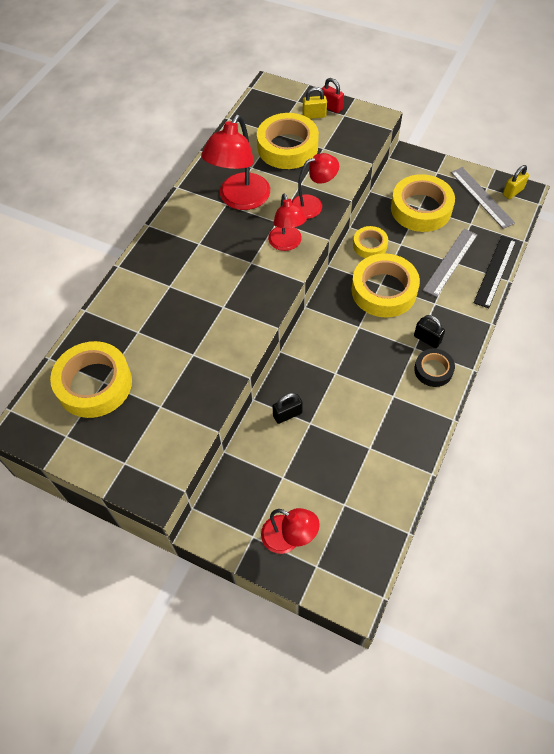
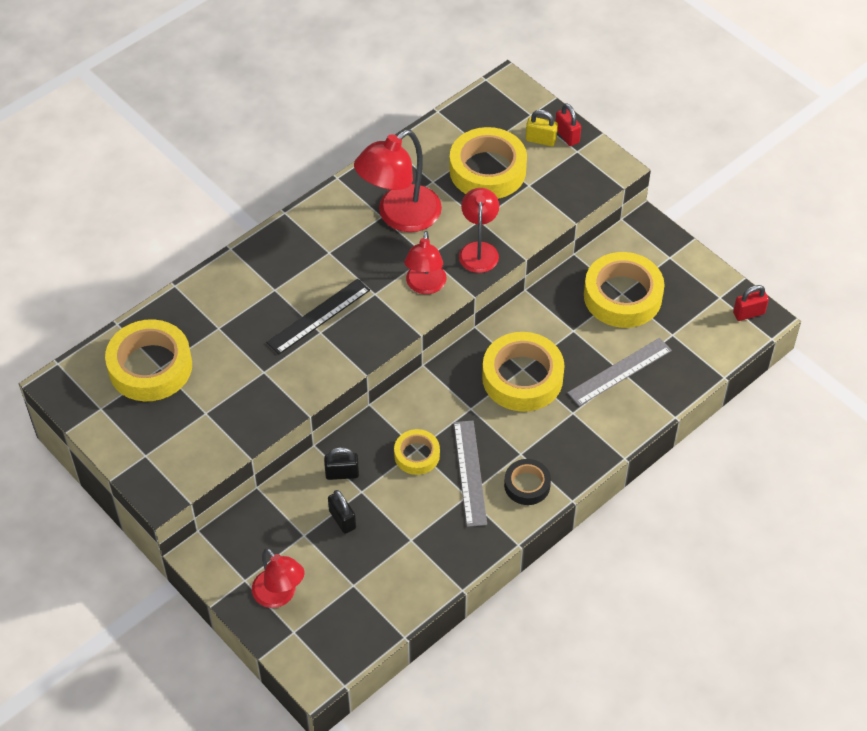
camera: 20 degrees right, 5 degrees down
red lamp [292,153,339,219] -> red lamp turned 90 degrees counterclockwise [459,188,499,273]
yellow tape [353,226,388,258] -> yellow tape moved to [394,429,440,475]
black padlock [414,315,445,348] -> black padlock moved to [328,490,356,534]
grey ruler [451,167,515,229] -> grey ruler moved to [454,421,487,527]
black ruler [474,236,516,308] -> black ruler moved to [266,278,370,354]
yellow padlock [503,165,529,199] -> red padlock [733,285,769,321]

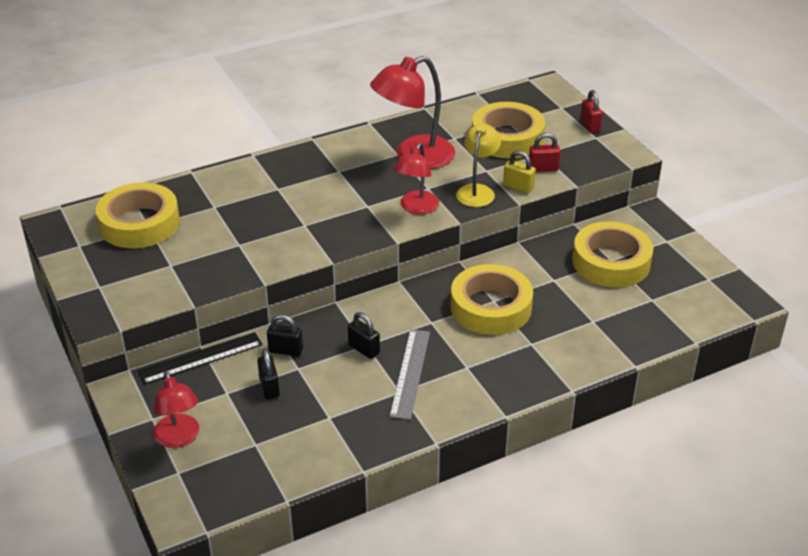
camera: 15 degrees right, 15 degrees down
black ruler [266,278,370,354] -> black ruler moved to [138,332,263,385]
yellow tape [394,429,440,475] -> black padlock [348,312,380,359]
red lamp [459,188,499,273] -> yellow lamp [456,124,501,207]
black tape [504,459,551,505] -> none
yellow padlock [526,110,558,146] -> yellow padlock moved to [503,150,536,193]
grey ruler [567,338,672,406] -> none
red padlock [733,285,769,321] -> red padlock moved to [529,133,561,172]

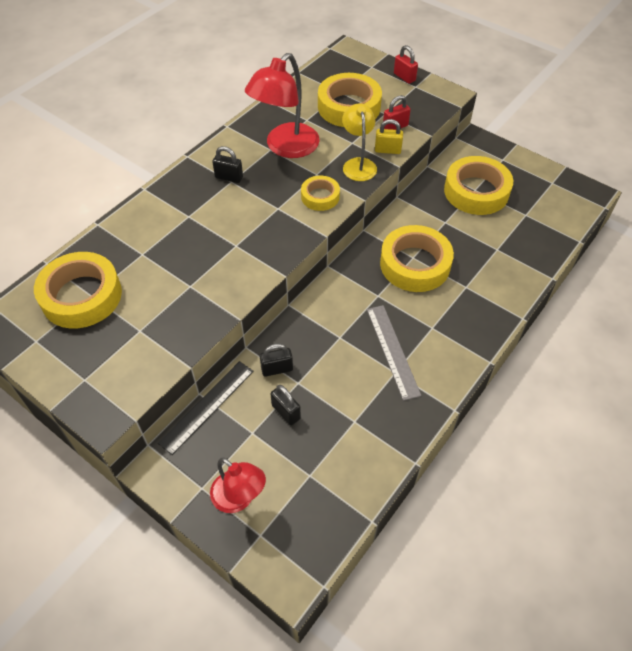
camera: 25 degrees left, 15 degrees up
black padlock [348,312,380,359] -> black padlock moved to [212,146,243,183]
red lamp [394,143,439,214] -> yellow tape [301,176,340,211]

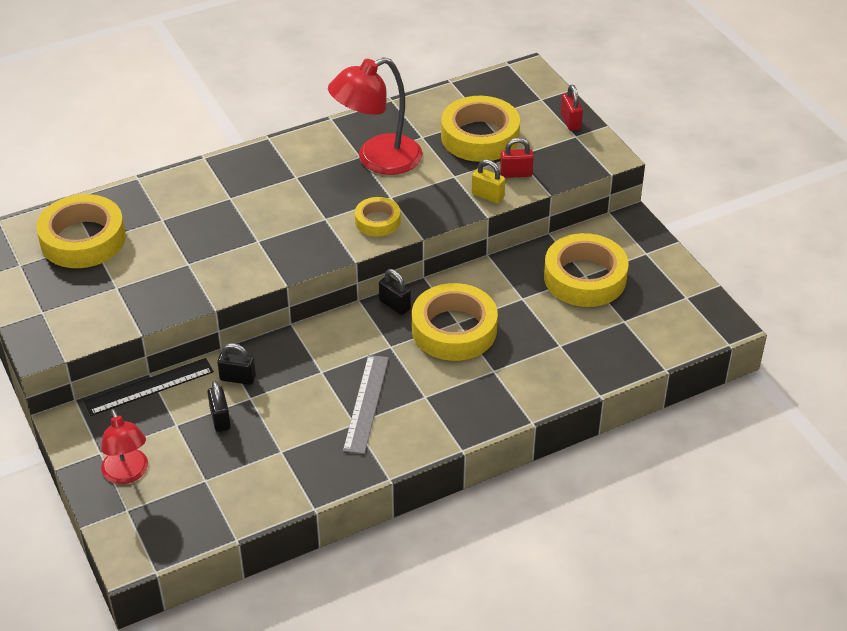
camera: 25 degrees right, 10 degrees down
black padlock [212,146,243,183] -> black padlock moved to [379,269,411,315]
yellow lamp [342,103,377,181] -> none

